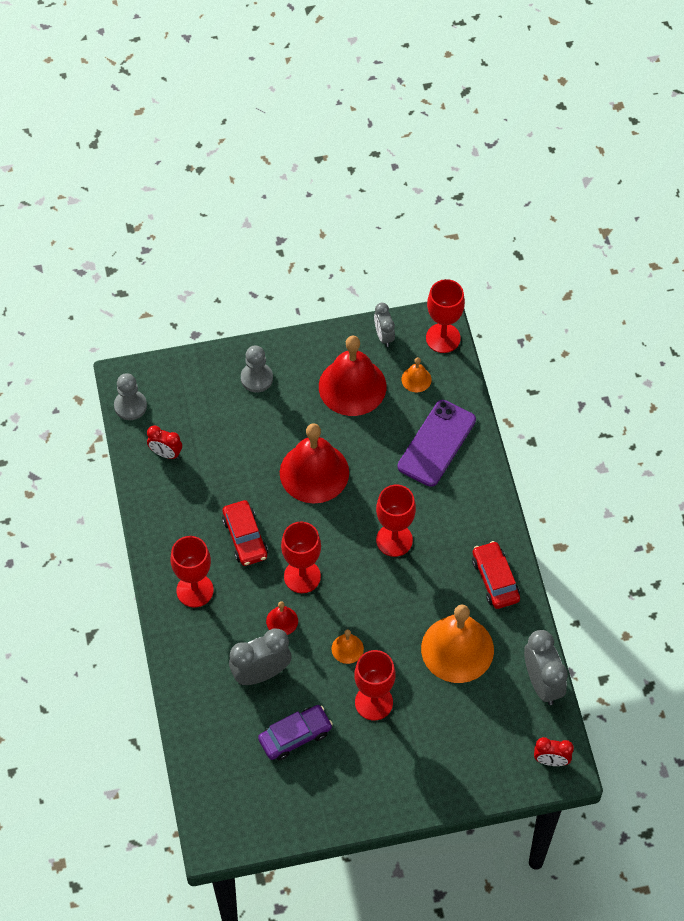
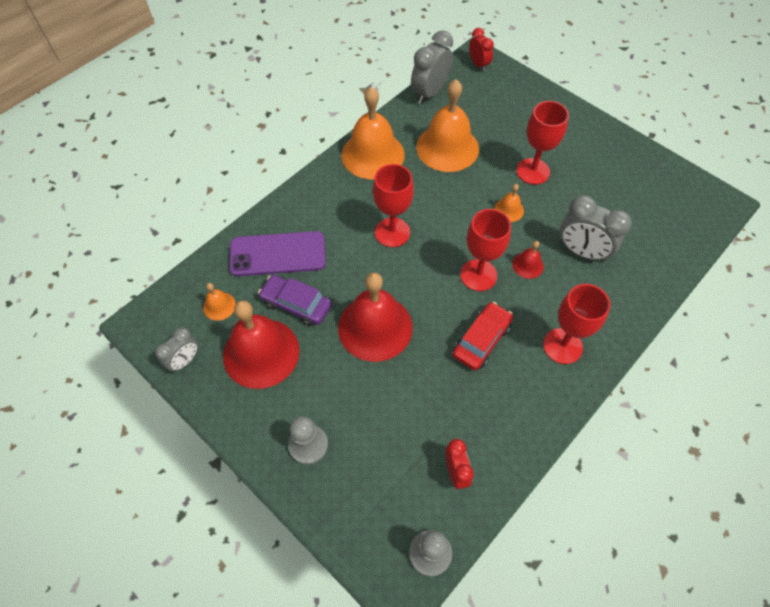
camera: 125 degrees left, 0 degrees up
purple car [258,705,333,761] -> purple car moved to [258,275,332,326]
red goblet [426,279,465,353] -> none
red car [472,541,520,609] -> orange bell [341,87,405,179]

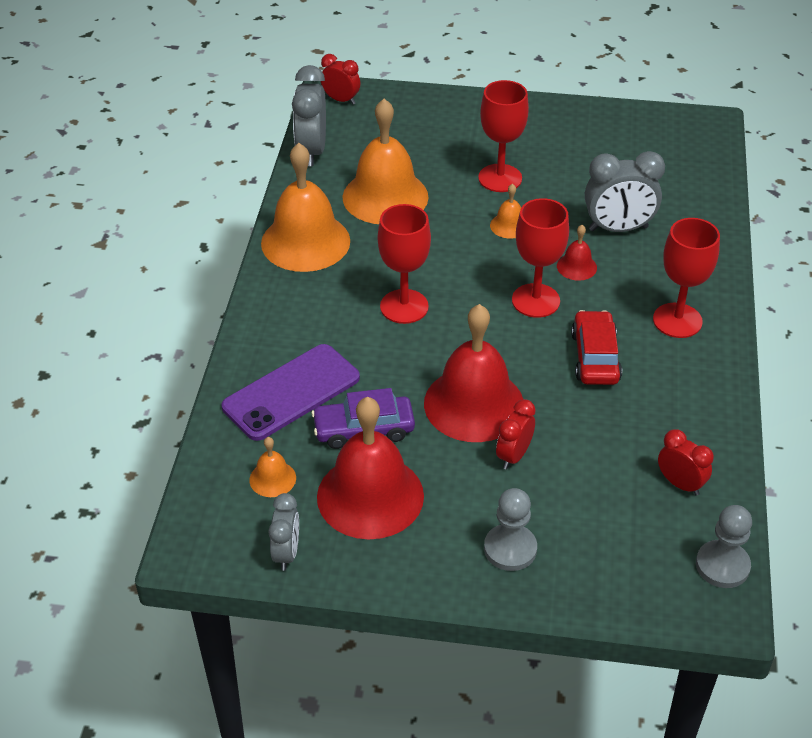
camera: 35 degrees left, 15 degrees down
none -> red clock [496,399,536,469]

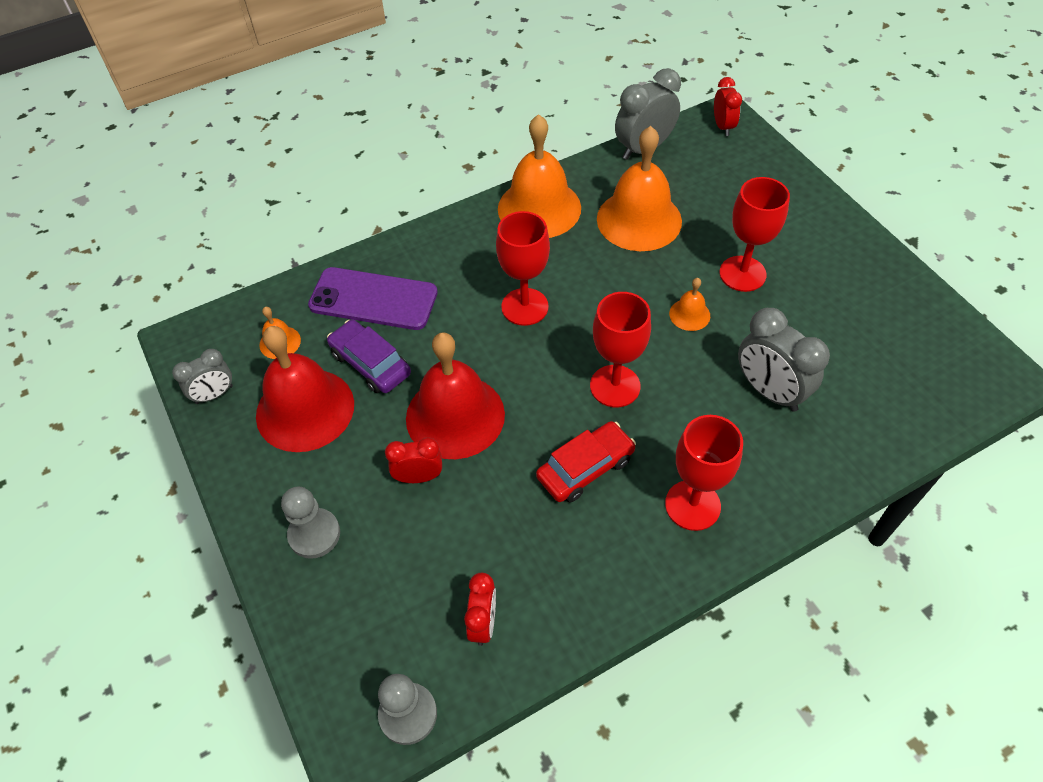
camera: 55 degrees right, 10 degrees up
red bell [557,225,597,281] -> none

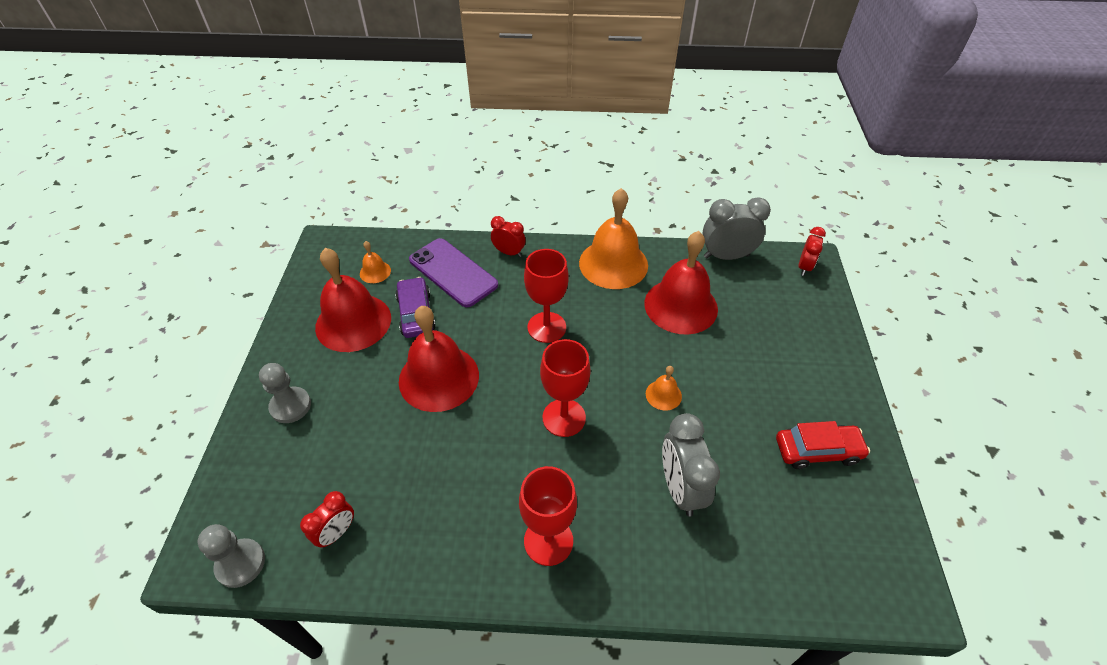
camera: 30 degrees right, 5 degrees down
grey clock [172,349,233,404] -> none
red clock [385,437,442,483] -> red clock moved to [491,216,526,257]
red car [536,421,636,503] -> red car moved to [776,421,870,469]
orange bell [597,126,682,251] -> red bell [644,231,718,334]
red goblet [719,177,790,292] -> none

